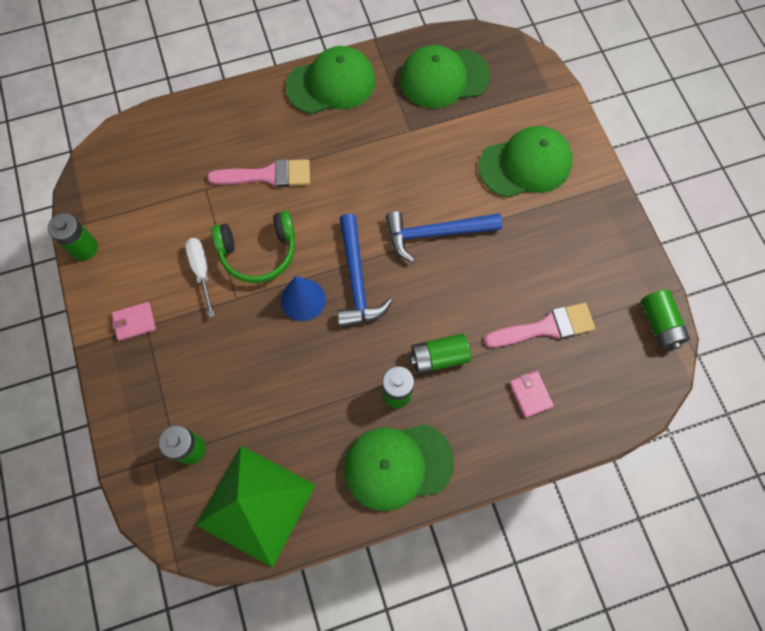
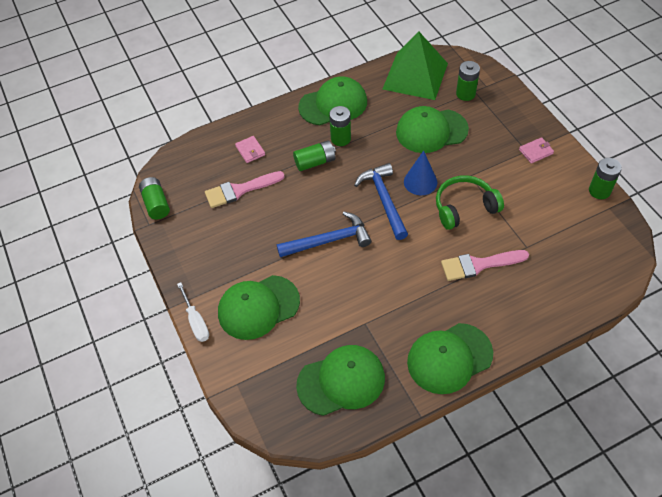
camera: 175 degrees right, 15 degrees down
white screwdriver [185,238,215,318] -> white screwdriver moved to [177,282,209,342]
none -> green cap [396,106,469,153]

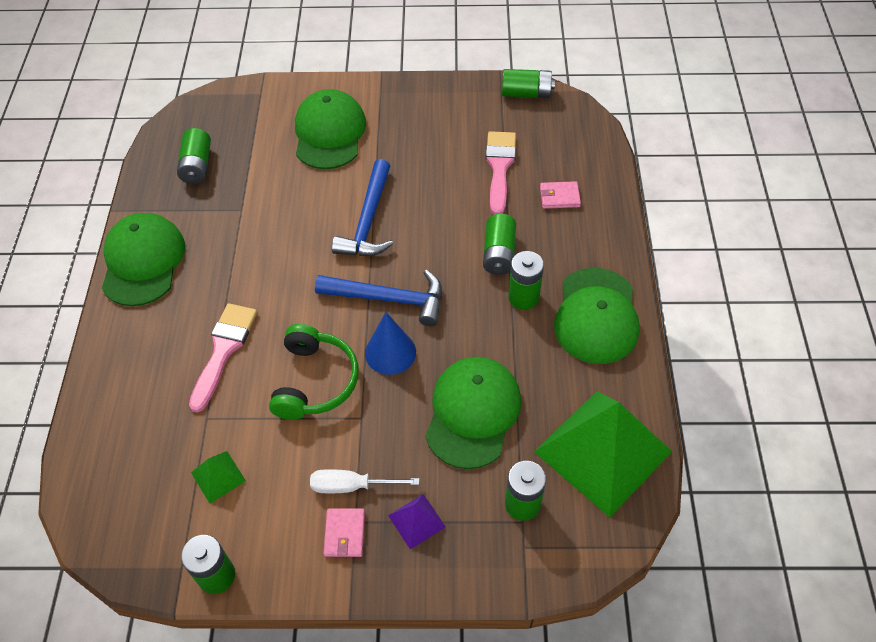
camera: 115 degrees right, 0 degrees up
white screwdriver [177,282,209,342] -> white screwdriver moved to [310,469,419,493]
green cap [296,345,385,416] -> green battery [177,128,211,184]
none -> green pyramid [191,451,246,503]
none -> purple pyramid [388,494,446,549]

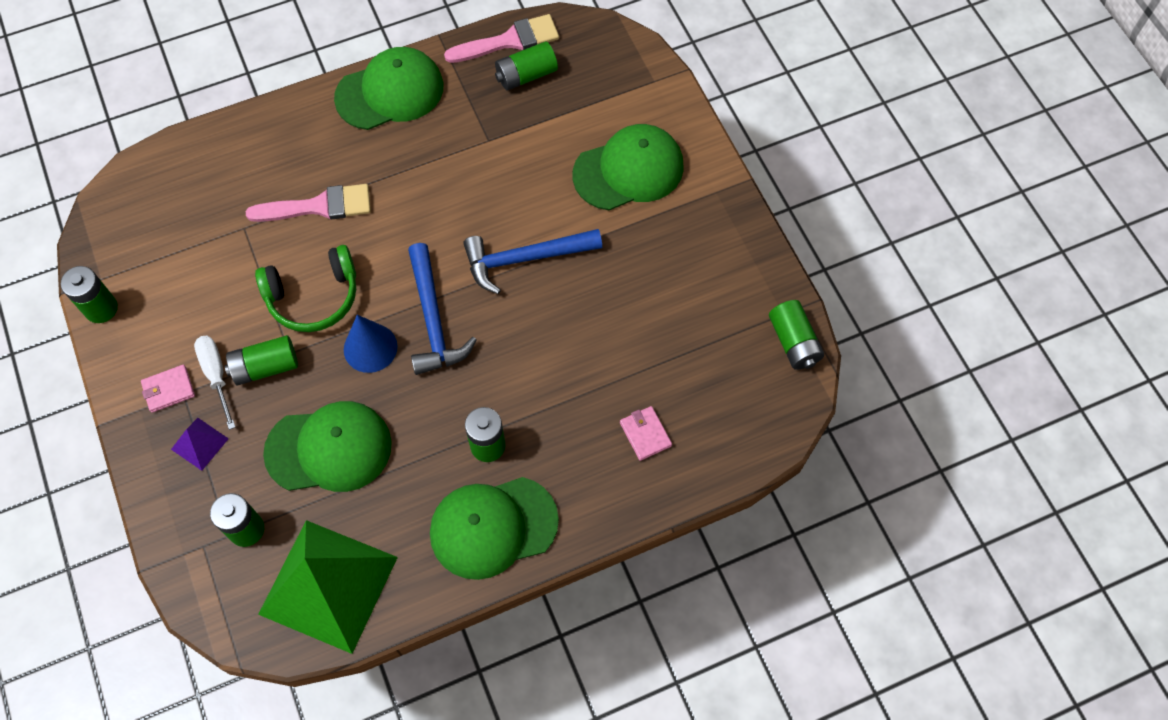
camera: 65 degrees right, 10 degrees up
green pyramid [191,451,246,503] -> none
green battery [483,214,516,275] -> green battery moved to [225,335,298,385]
pink brush [486,131,516,215] -> pink brush moved to [444,14,559,63]

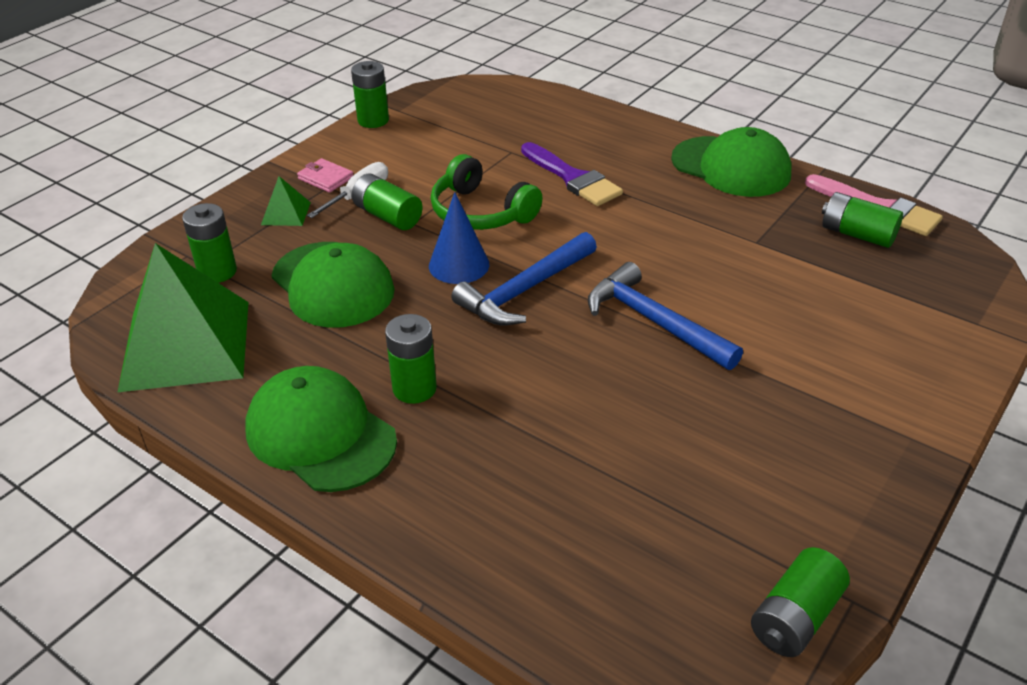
camera: 60 degrees right, 25 degrees down
purple pyramid [171,418,229,471] -> green pyramid [261,176,311,226]
pink brush [246,184,371,222] -> purple brush [521,142,623,206]
green cap [573,124,684,210] -> none
pink wallet [620,406,672,461] -> none

